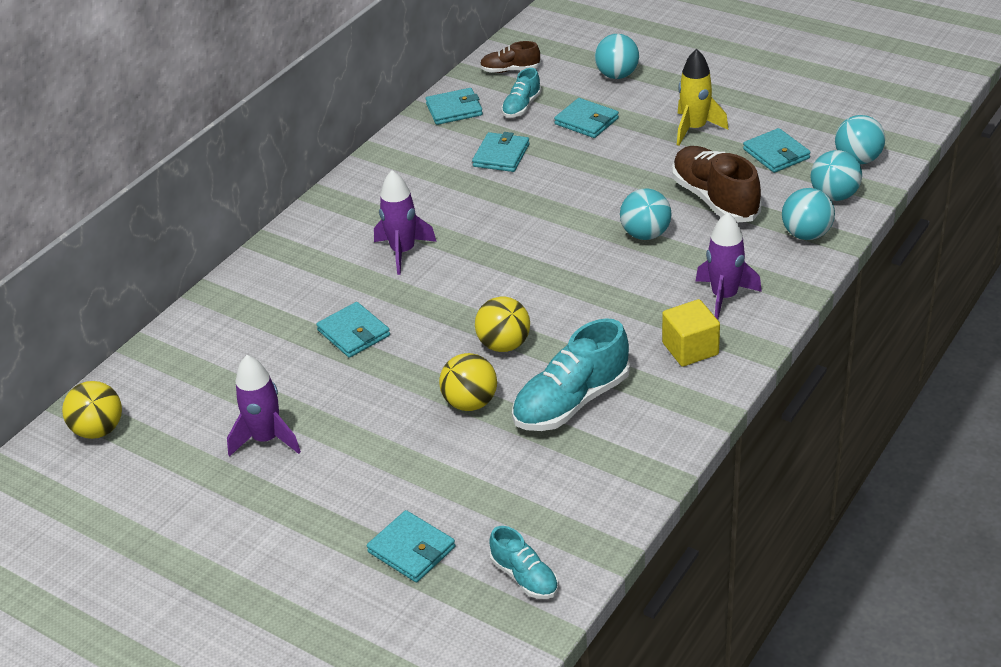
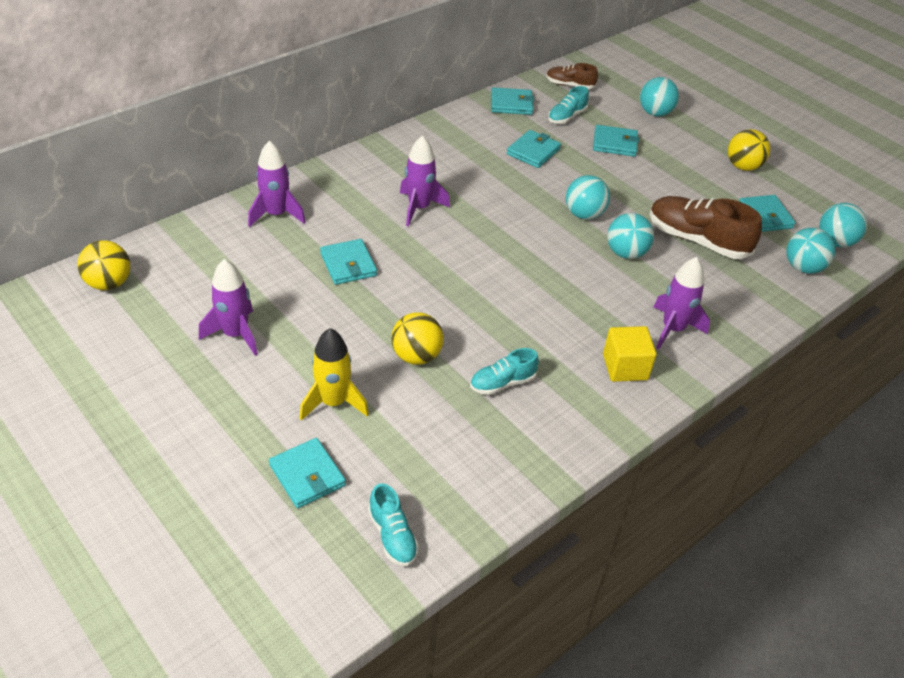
camera: 10 degrees right, 5 degrees up
yellow ball [475,297,530,352] -> yellow ball moved to [728,129,771,171]
turquoise shoe [512,318,630,431] -> turquoise shoe [470,348,539,395], size x0.55
turquoise wallet [554,98,619,138] -> turquoise wallet turned 45 degrees counterclockwise [593,125,639,157]
brown shoe [672,146,761,222] -> brown shoe turned 45 degrees counterclockwise [650,196,762,259]
yellow rocket [677,49,728,146] -> yellow rocket moved to [300,328,369,421]
turquoise ball [782,188,835,240] -> turquoise ball moved to [566,175,610,220]
none -> purple rocket [248,141,306,227]

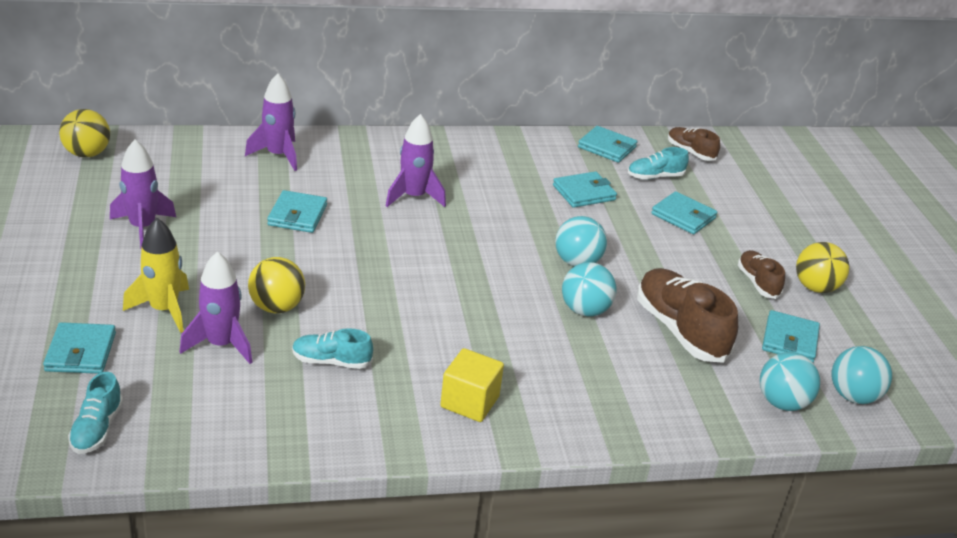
camera: 30 degrees right, 10 degrees down
turquoise ball [640,77,679,117] -> none
purple rocket [653,257,710,350] -> purple rocket moved to [180,251,253,364]
none -> brown shoe [738,250,785,299]

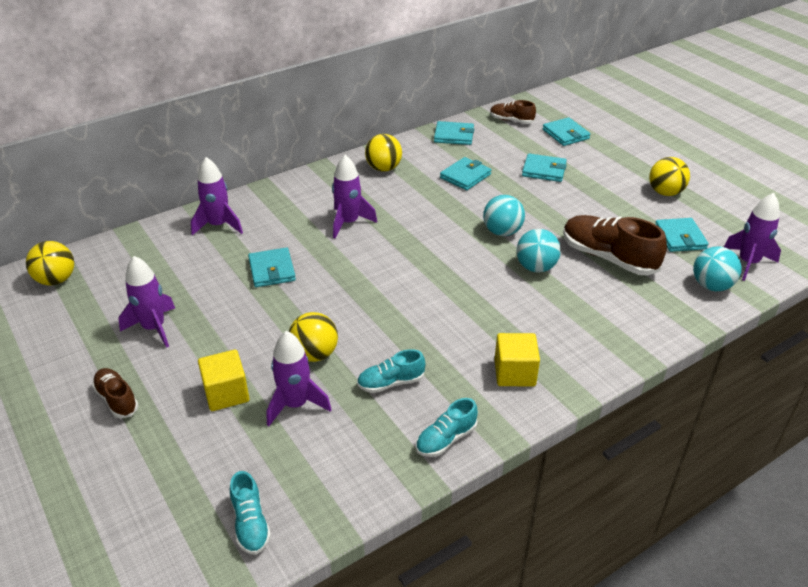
camera: 20 degrees left, 5 degrees up
turquoise wallet [43,322,116,374] -> turquoise wallet moved to [542,117,591,146]
yellow rocket [123,218,189,333] -> yellow cube [198,349,249,411]
turquoise shoe [628,147,689,180] -> turquoise shoe moved to [416,398,478,457]
brown shoe [738,250,785,299] -> brown shoe moved to [92,368,139,418]
turquoise ball [832,346,892,404] -> purple rocket [724,193,781,281]
none -> yellow ball [365,134,402,172]

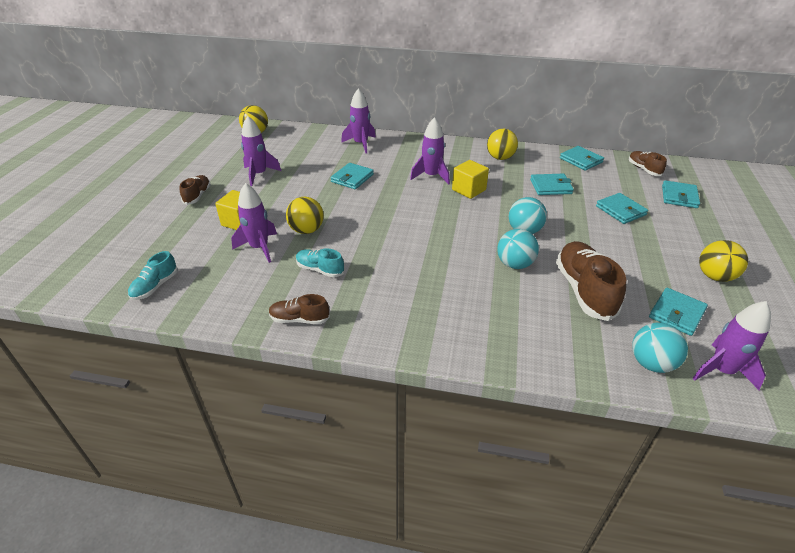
camera: 45 degrees right, 0 degrees up
turquoise shoe [416,398,478,457] -> brown shoe [269,294,330,324]
yellow cube [495,333,540,386] -> yellow cube moved to [452,160,489,199]

